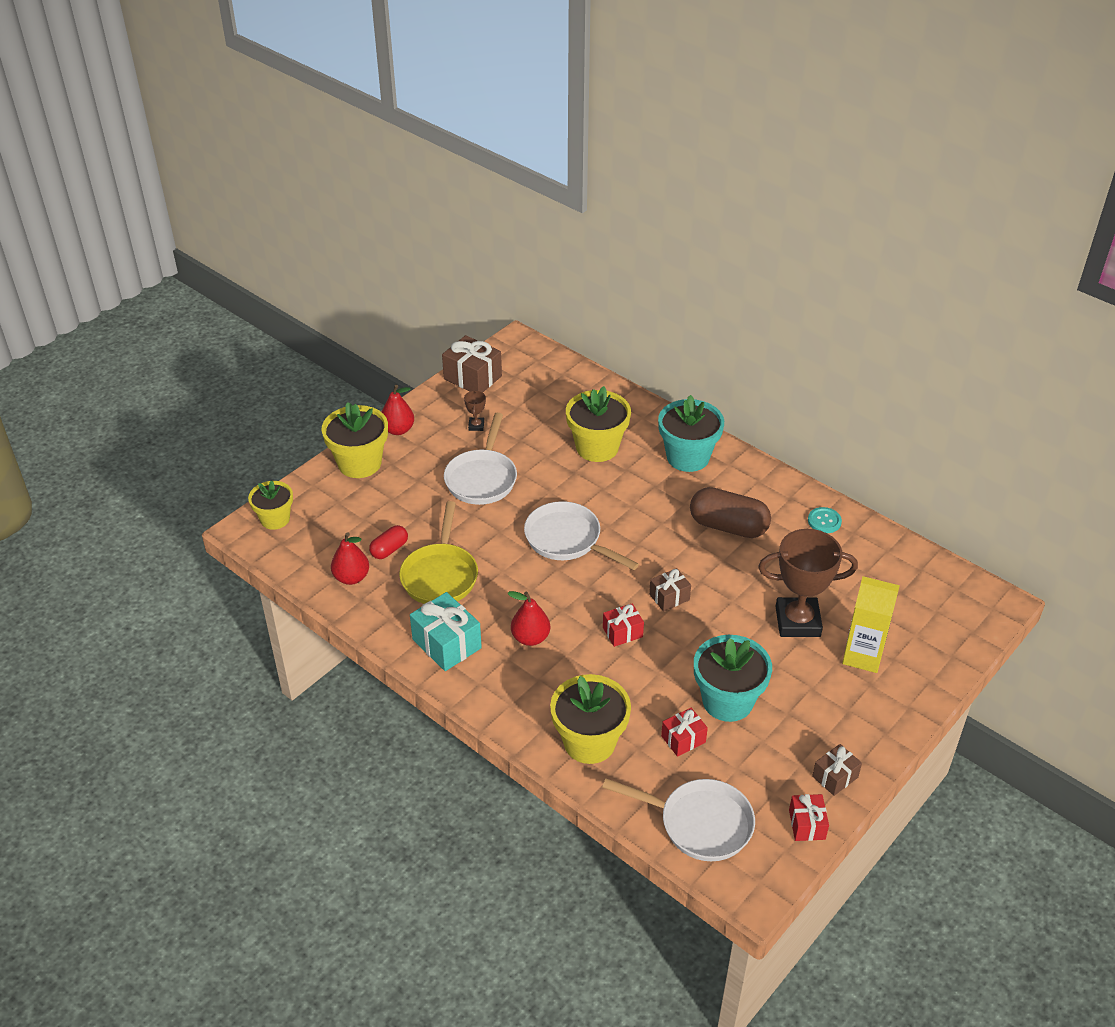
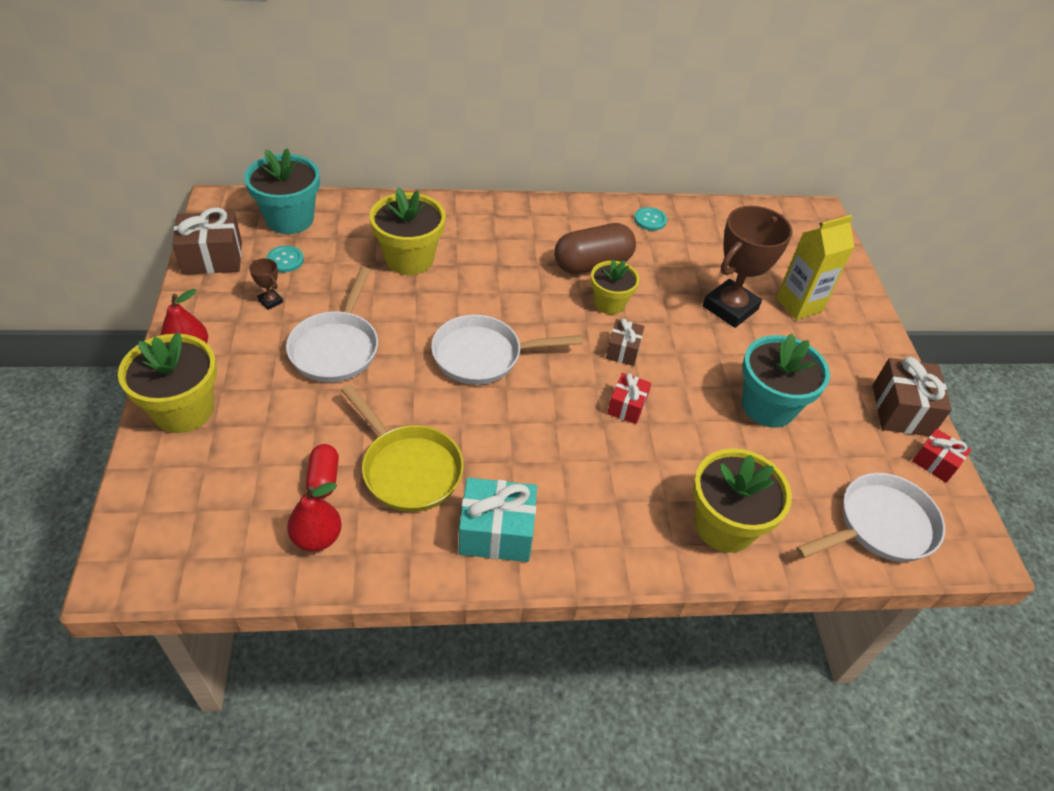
camera: 50 degrees left, 5 degrees up
yellow flower pot [248,481,293,530] -> yellow flower pot moved to [591,260,639,315]
white pan [444,413,517,505] -> white pan turned 45 degrees clockwise [286,267,378,382]
red pear [508,591,550,646] -> none
turquoise flower pot [658,395,724,472] -> turquoise flower pot moved to [244,148,320,234]
red gift [661,708,708,757] -> none
brown gift [812,744,862,796] -> brown gift [873,357,952,436], size x1.68
none -> turquoise button [266,246,304,272]

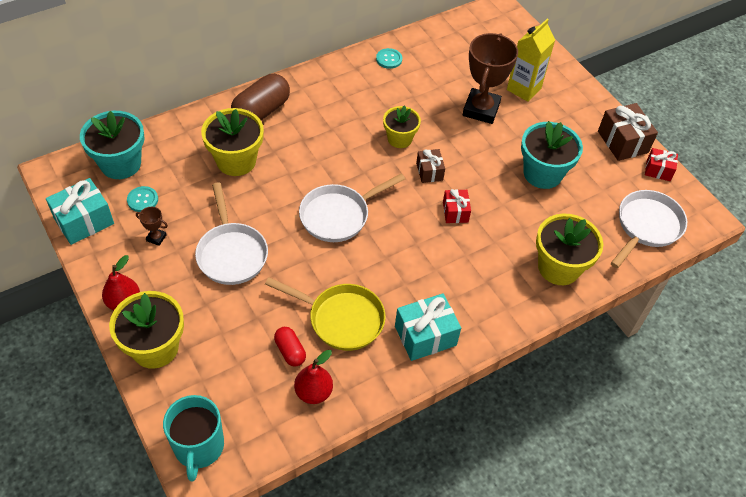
camera: 25 degrees left, 5 degrees up
brown gift [172,207,242,275] -> turquoise gift [46,178,114,245]
brown capsule [554,223,636,274] -> brown capsule moved to [231,74,290,120]
none -> turquoise mug [163,395,224,481]

